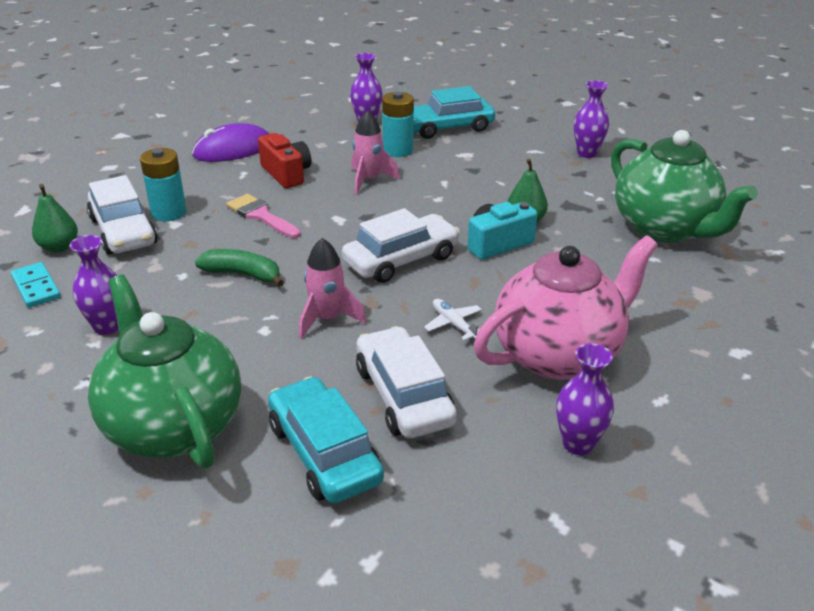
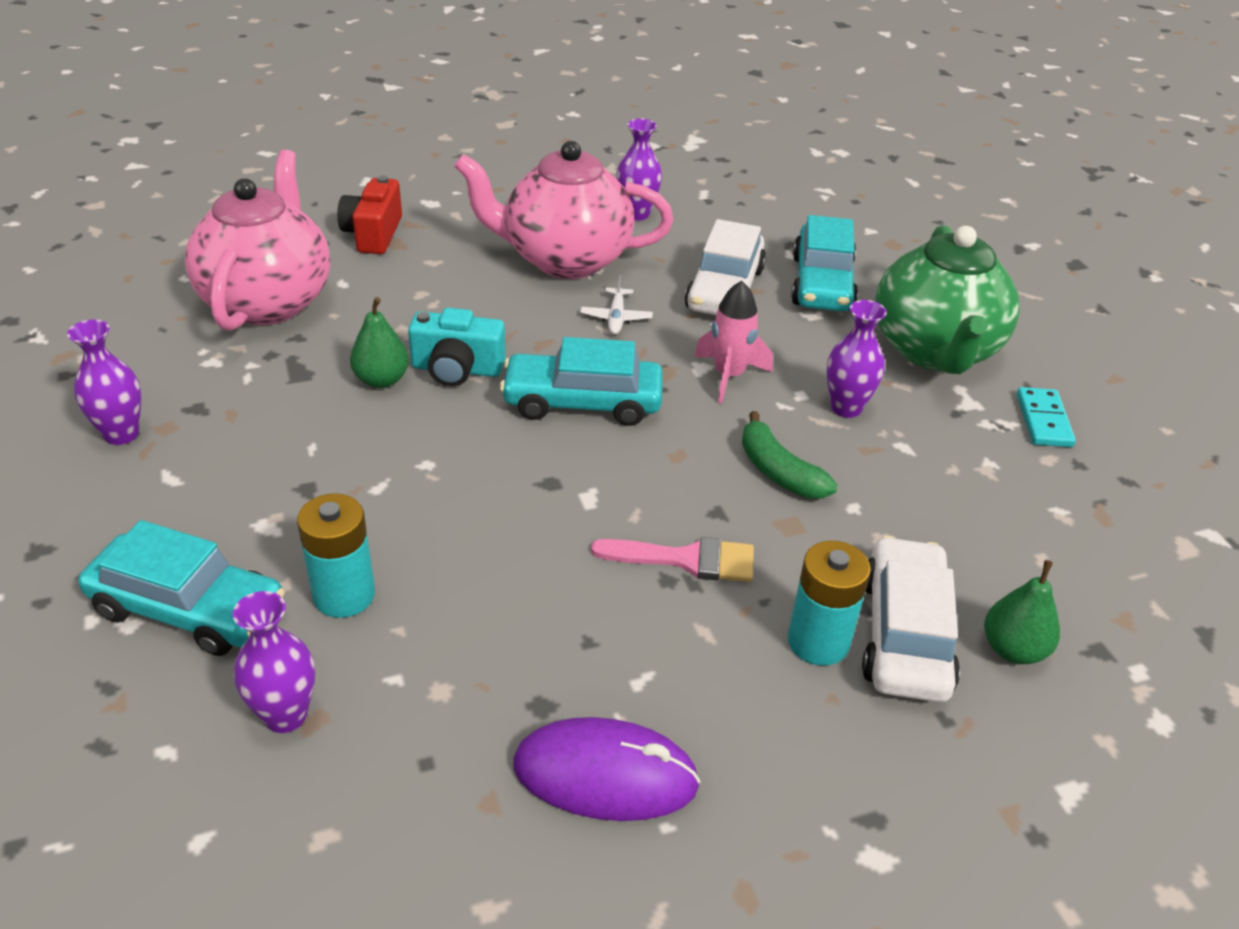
camera: 145 degrees left, 5 degrees up
turquoise domino [11,262,61,308] -> turquoise domino moved to [1017,387,1076,447]
purple vase [69,235,119,335] -> purple vase moved to [826,300,887,418]
pink brush [226,194,301,238] -> pink brush turned 75 degrees counterclockwise [591,537,754,582]
red camera [258,133,311,188] -> red camera moved to [337,175,402,254]
white car [342,208,460,283] -> turquoise car [500,337,663,426]
pink rocket [351,110,400,195] -> none
green teapot [611,130,758,243] -> pink teapot [185,149,330,331]

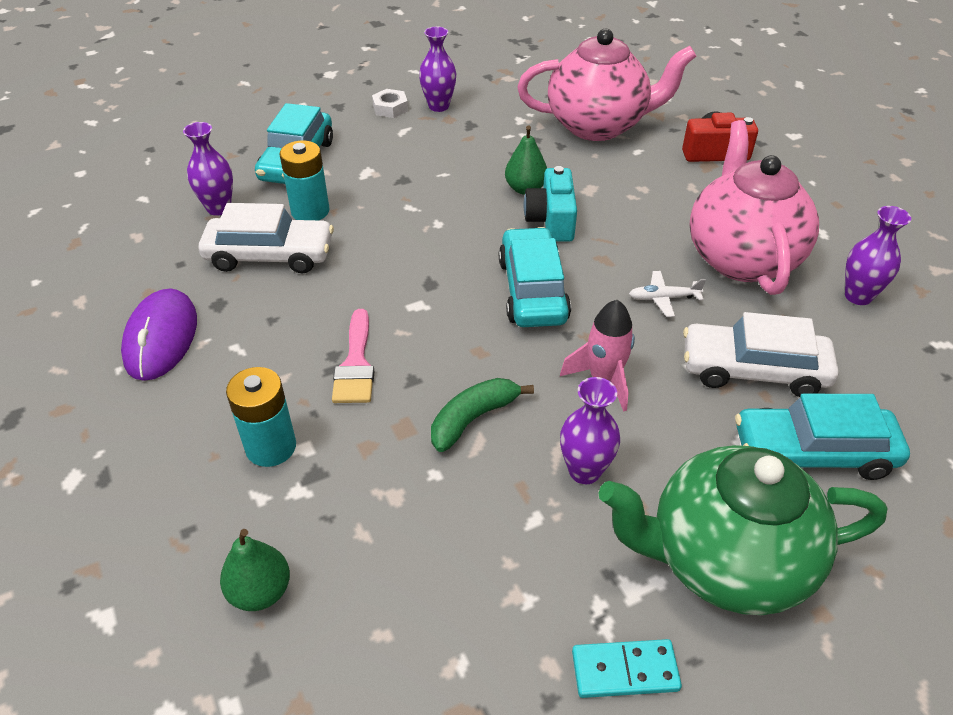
camera: 85 degrees right, 5 degrees up
white car [862,536,960,702] -> white car moved to [199,203,334,273]
none -> white nut [372,89,408,118]

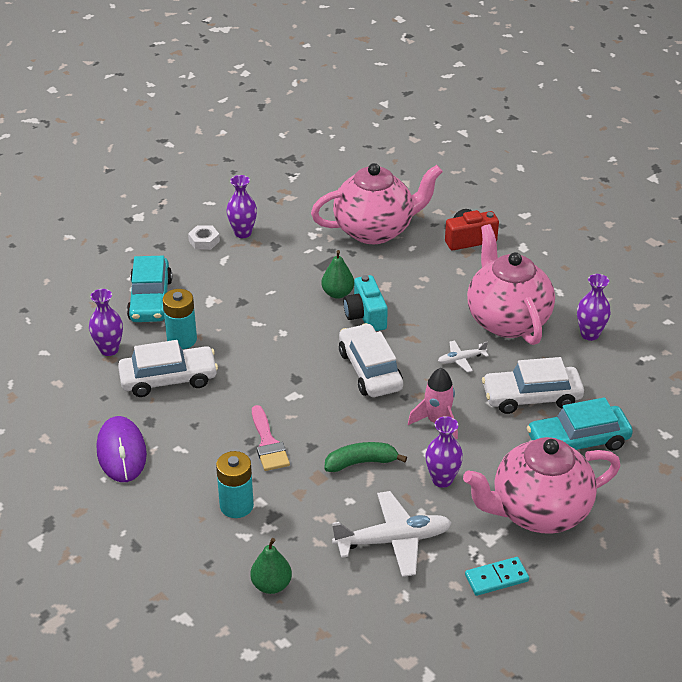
camera: 15 degrees left, 5 degrees down
green banana [431,378,534,452] -> green banana turned 45 degrees clockwise [324,442,407,472]
turquoise car [499,227,571,327] -> white car [339,323,403,397]
green teapot [598,445,887,615] -> pink teapot [463,437,621,534]
none -> white plane [332,491,452,577]

